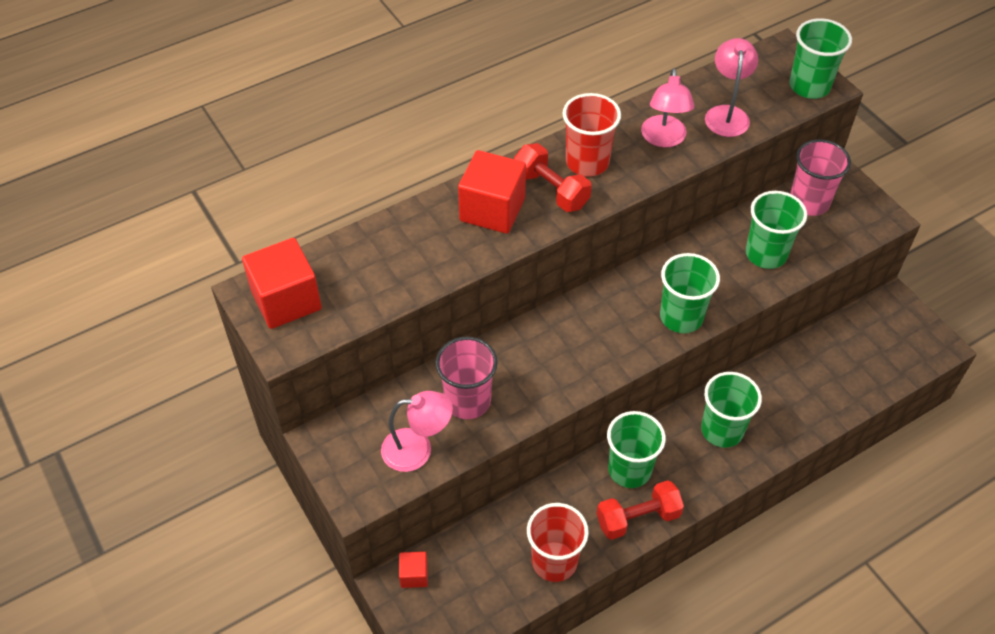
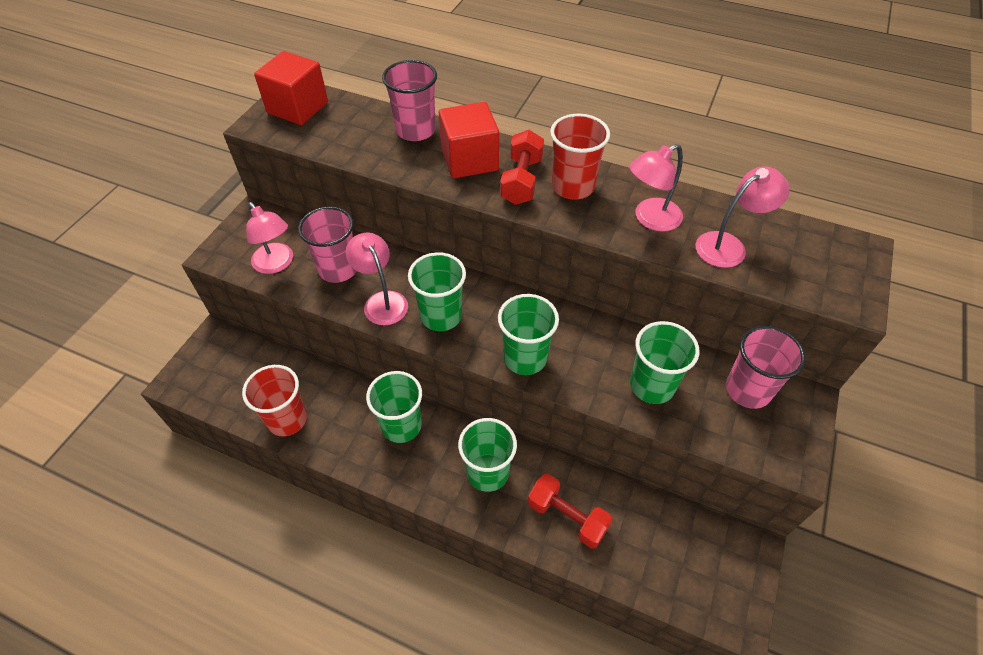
camera: 55 degrees right, 0 degrees up
red cube [399,552,428,588] -> none
red dumbbell [597,480,684,540] -> red dumbbell moved to [528,474,613,549]
green cup [789,18,852,99] -> green cup moved to [408,252,466,331]
none -> pink lamp [346,233,408,325]
none -> pink cup [382,60,437,141]

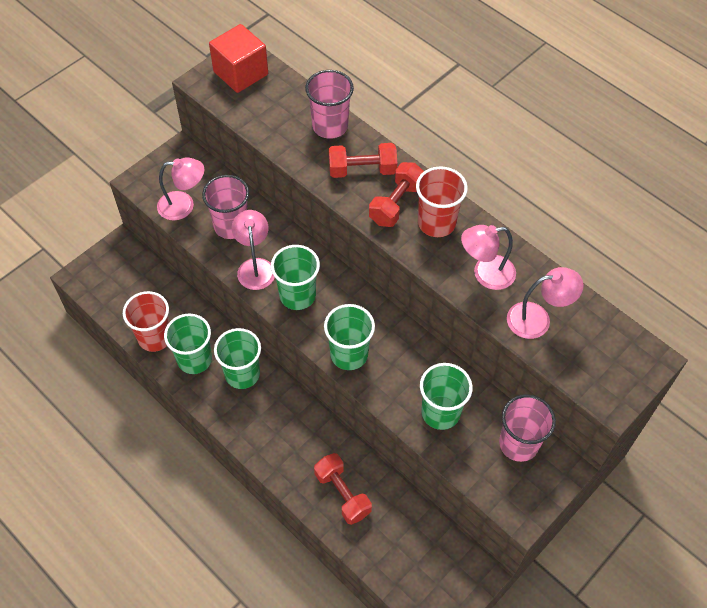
camera: 20 degrees right, 5 degrees up
pink lamp [246,202,293,274] -> pink lamp turned 75 degrees counterclockwise [157,157,204,220]
red cube [439,102,499,178] -> red dumbbell [329,143,397,178]
green cup [458,418,517,492] -> green cup moved to [164,313,212,374]

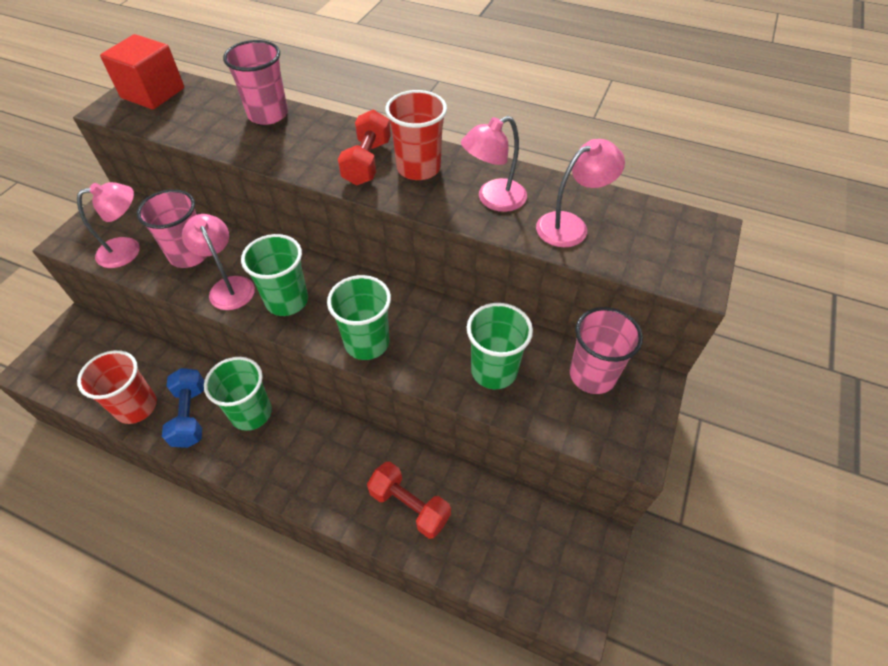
camera: 20 degrees left, 5 degrees down
green cup [164,313,212,374] -> blue dumbbell [162,368,205,448]
red dumbbell [329,143,397,178] -> none

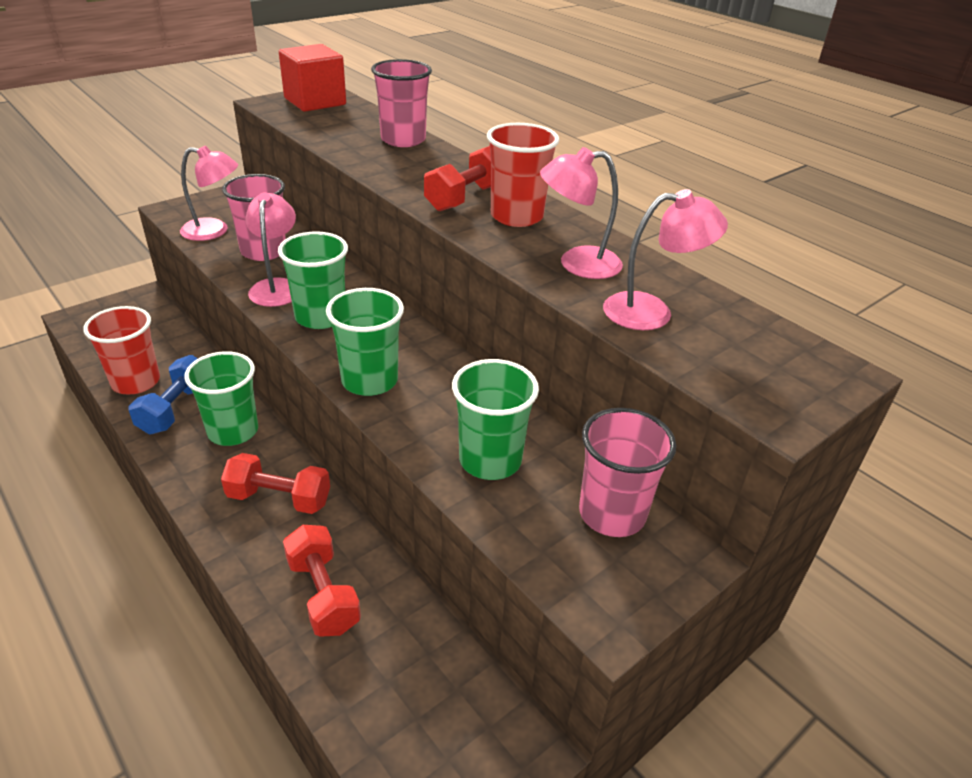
camera: 25 degrees right, 15 degrees down
none -> red dumbbell [221,453,330,514]

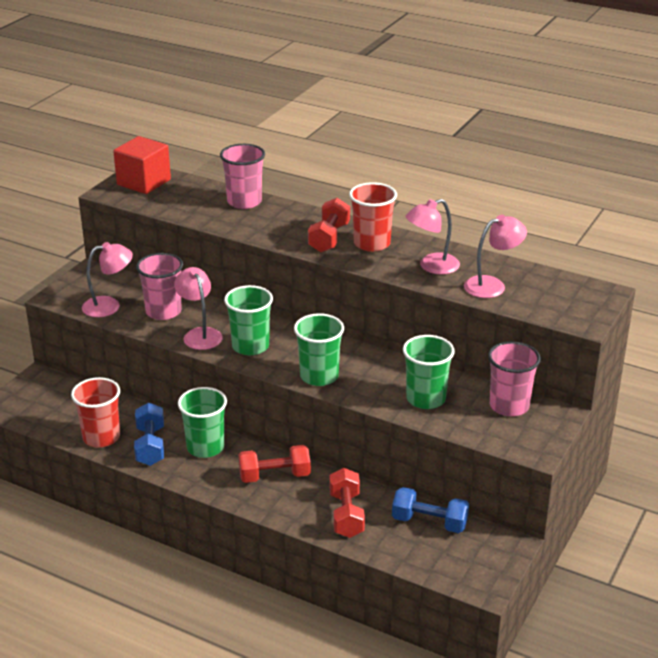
camera: 20 degrees left, 5 degrees down
red dumbbell [283,525,361,637] -> red dumbbell turned 45 degrees clockwise [329,468,365,538]
none -> blue dumbbell [392,487,469,533]

